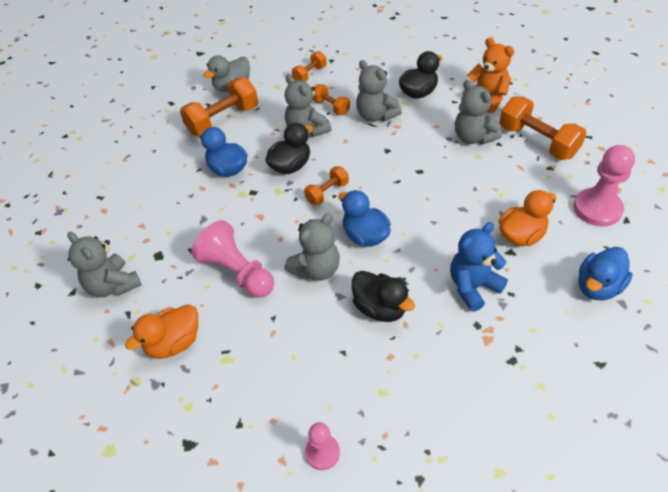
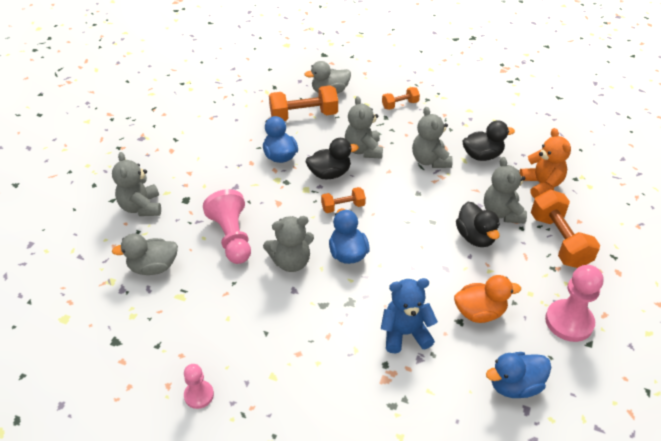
camera: 25 degrees right, 5 degrees down
orange duck [125,304,198,359] -> grey duck [112,234,178,275]
orange dumbbell [313,84,350,115] -> none
black duck [352,271,415,322] -> black duck moved to [456,202,500,247]

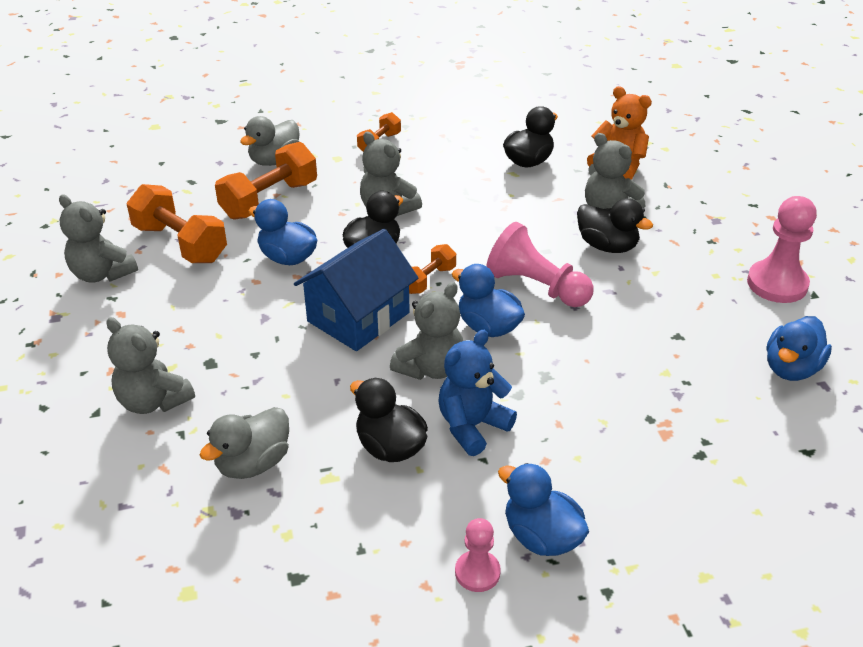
camera: 35 degrees left, 5 degrees down
pink pawn [203,189,251,264] -> pink pawn moved to [486,222,593,307]
blue teddy bear [381,278,438,354] -> blue teddy bear moved to [438,330,517,456]
grey teddy bear [412,107,453,168] -> grey teddy bear moved to [59,194,138,283]
orange duck [454,275,521,323] -> none
orange dumbbell [531,190,600,268] -> orange dumbbell moved to [127,184,227,263]
none -> blue house [294,229,419,351]
none -> black duck [350,378,428,462]
none -> blue duck [498,463,589,556]

